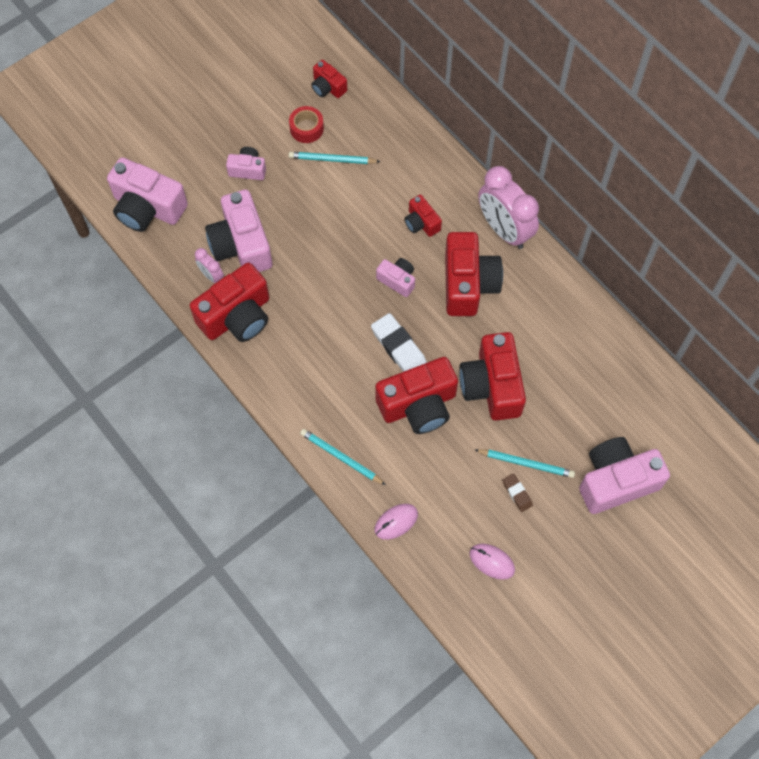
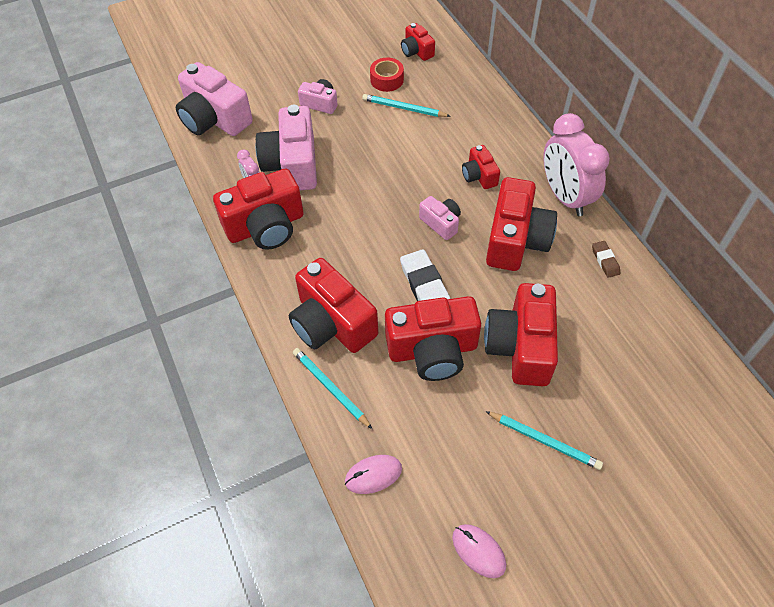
camera: 15 degrees right, 10 degrees down
brown eraser [502,473,533,512] -> brown eraser moved to [592,241,620,278]
pink camera [579,437,670,514] -> none
none -> red camera [289,258,378,353]

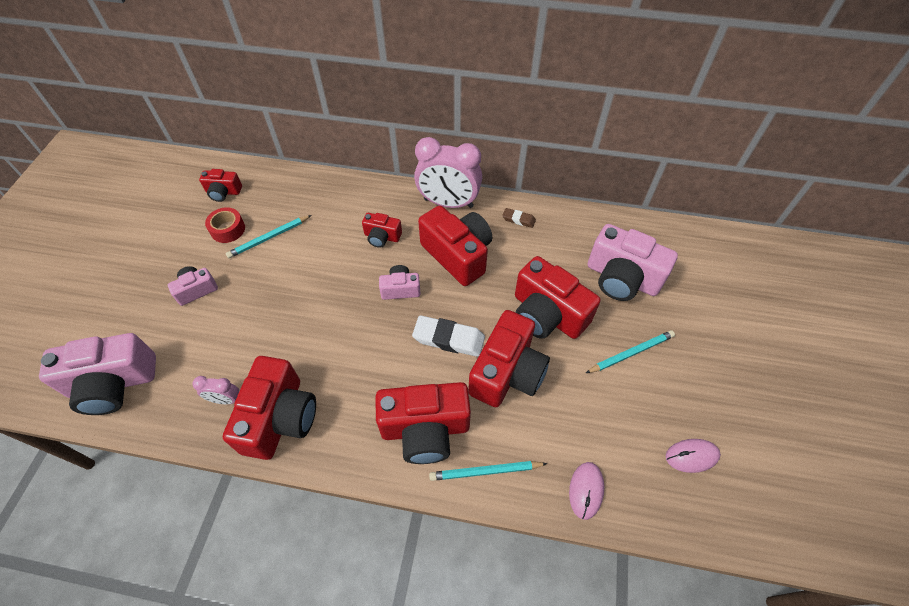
camera: 55 degrees left, 0 degrees up
pink camera [255,105,317,190] -> pink camera moved to [588,224,678,301]

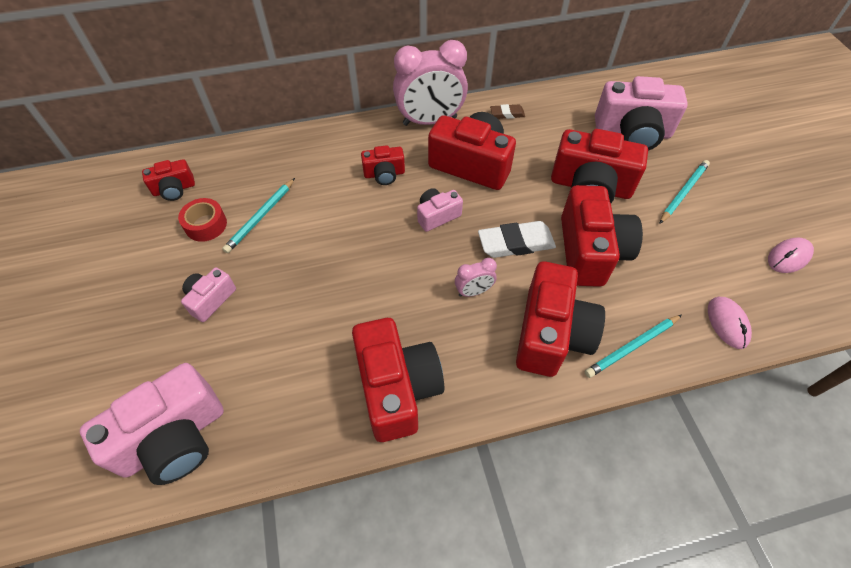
camera: 25 degrees left, 0 degrees up
pink clock [192,376,239,404] -> pink clock moved to [455,258,497,297]
red camera [375,382,471,464] -> red camera turned 45 degrees counterclockwise [516,261,605,377]

